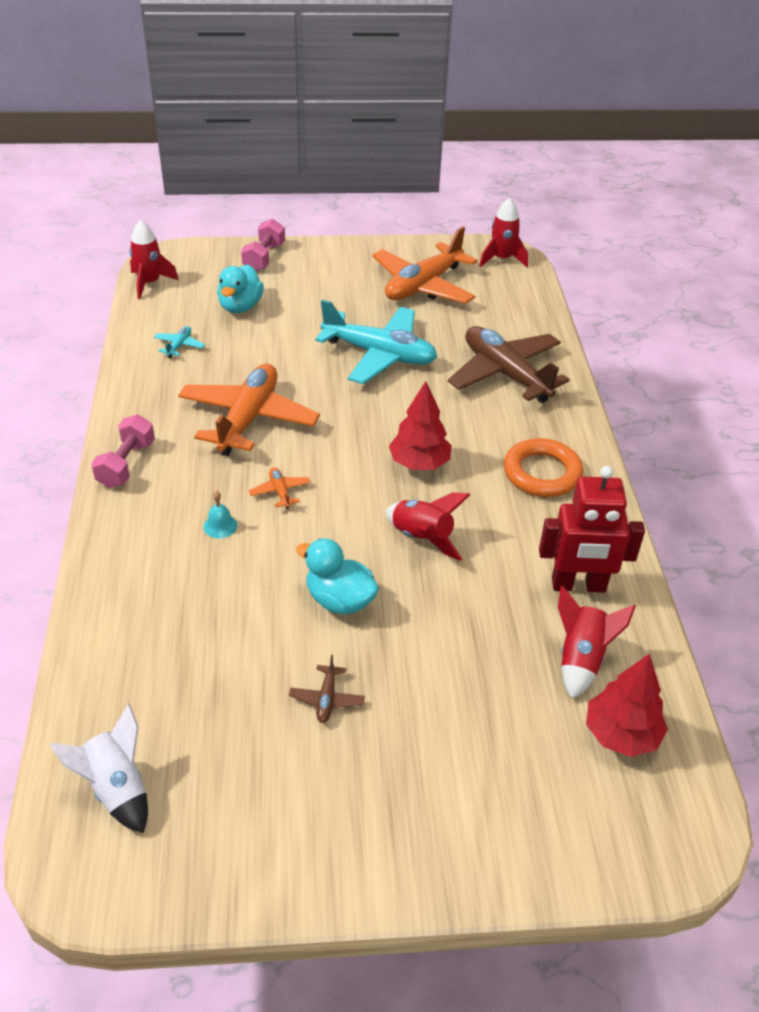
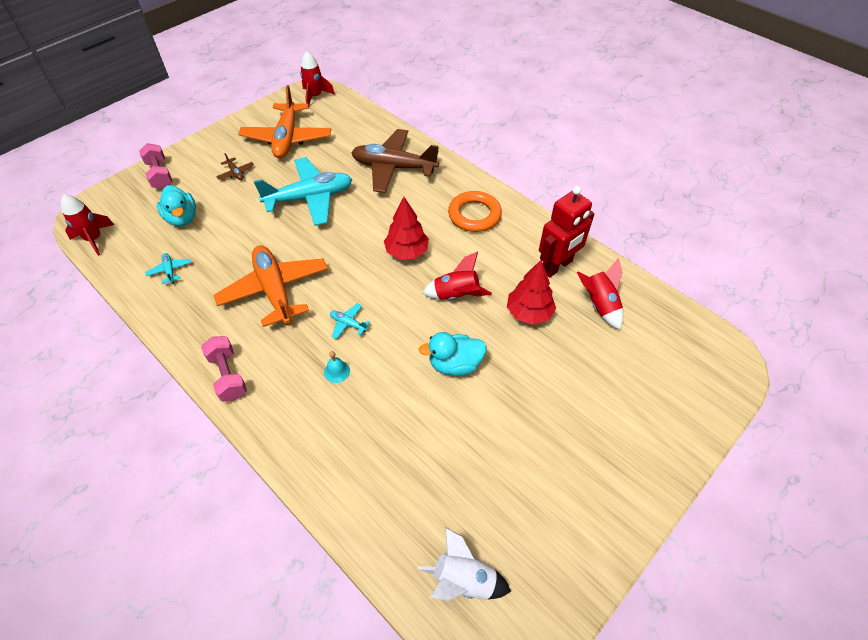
camera: 40 degrees left, 10 degrees up
orange plane [249,467,311,509] -> turquoise plane [330,303,370,339]
brown plane [289,655,365,723] -> brown plane moved to [216,153,254,180]
red tree [586,653,668,757] -> red tree moved to [507,260,556,325]

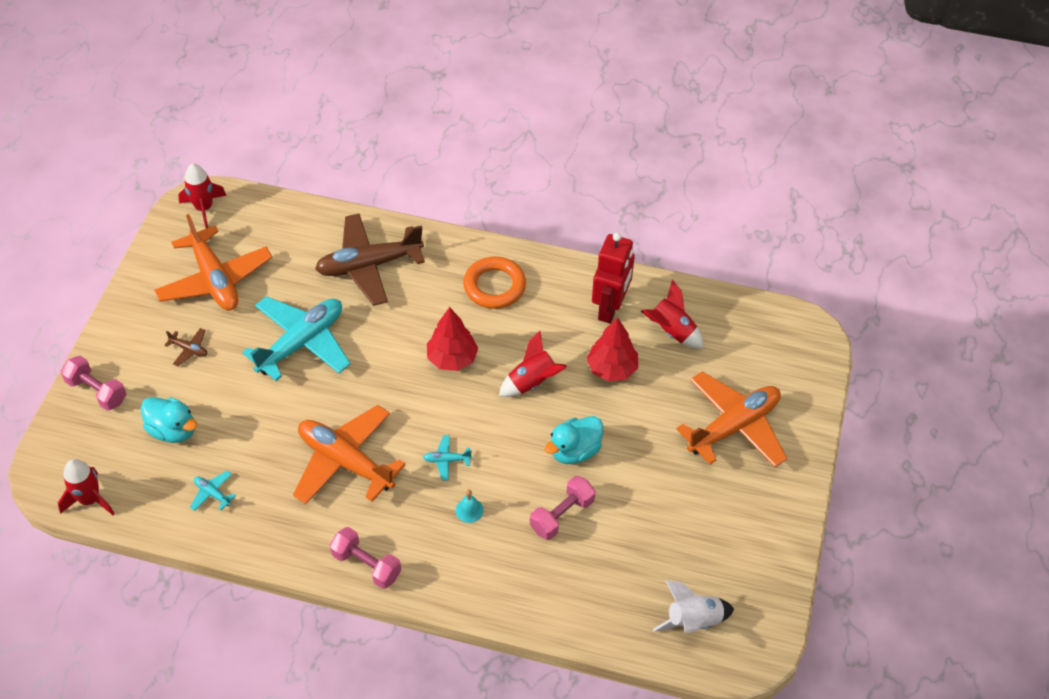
camera: 30 degrees left, 0 degrees up
none -> pink dumbbell [530,476,596,540]
none -> orange plane [676,372,787,467]

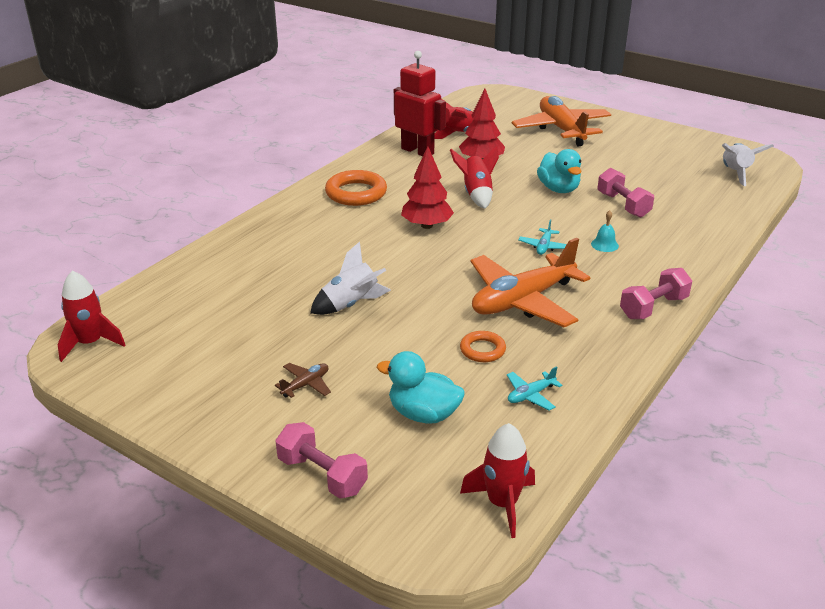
camera: 70 degrees left, 20 degrees down
pink dumbbell [60,356,127,411] -> pink dumbbell turned 75 degrees clockwise [275,422,368,498]
turquoise duck [141,397,197,443] -> turquoise duck turned 120 degrees counterclockwise [377,351,465,423]
orange plane [154,214,272,310] -> none
turquoise plane [242,296,350,381] -> white rocket [310,242,391,315]
brown plane [315,213,425,306] -> none
none -> orange ring [460,331,506,362]

